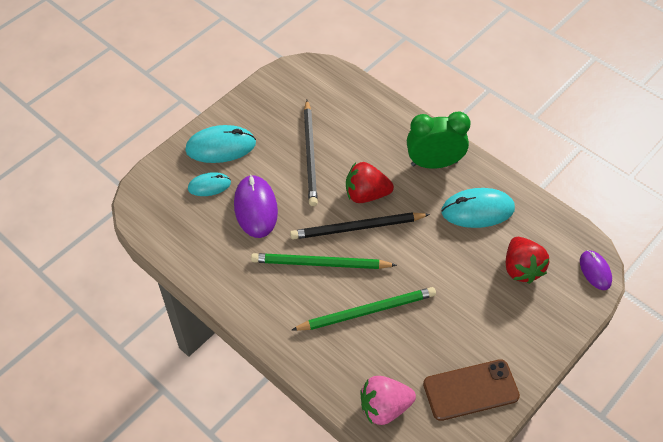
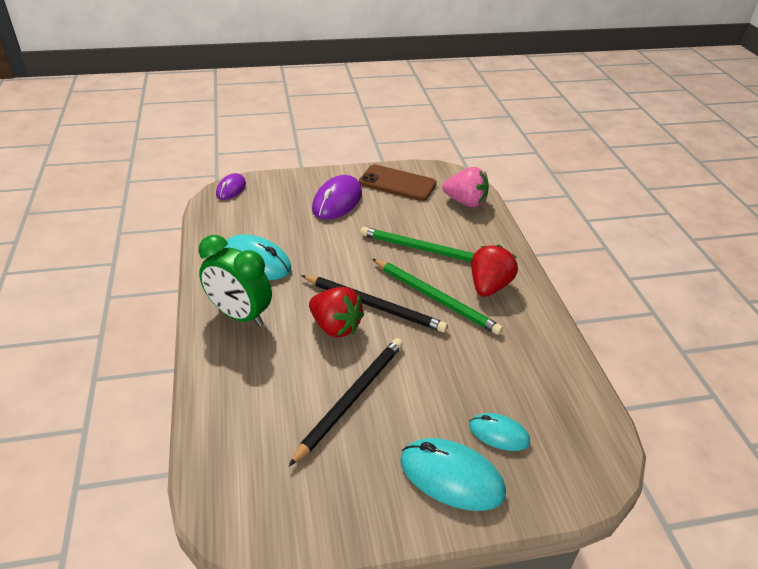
camera: 145 degrees left, 15 degrees down
purple mouse [234,175,278,238] -> purple mouse moved to [312,175,362,220]
red strawberry [506,237,549,284] -> red strawberry moved to [471,245,518,297]

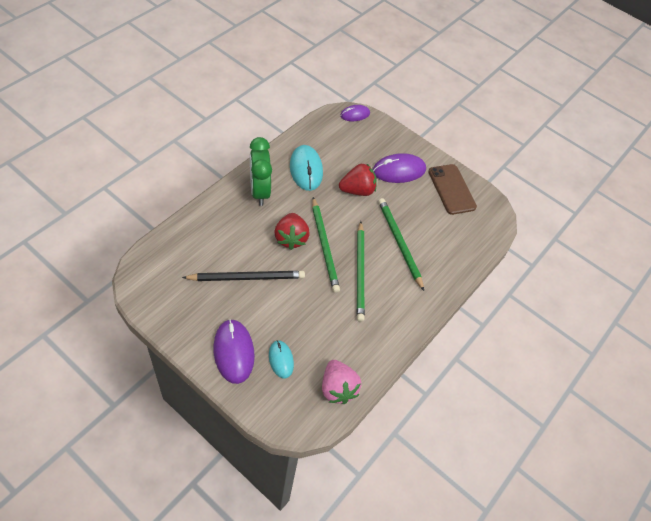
camera: 45 degrees right, 15 degrees up
black pencil [301,275,448,333] -> green pencil [312,197,340,293]
turquoise mouse [400,438,506,511] -> purple mouse [213,319,255,384]
pink strawberry [442,167,489,207] -> pink strawberry moved to [322,360,361,404]
red strawberry [471,245,518,297] -> red strawberry moved to [339,164,377,196]

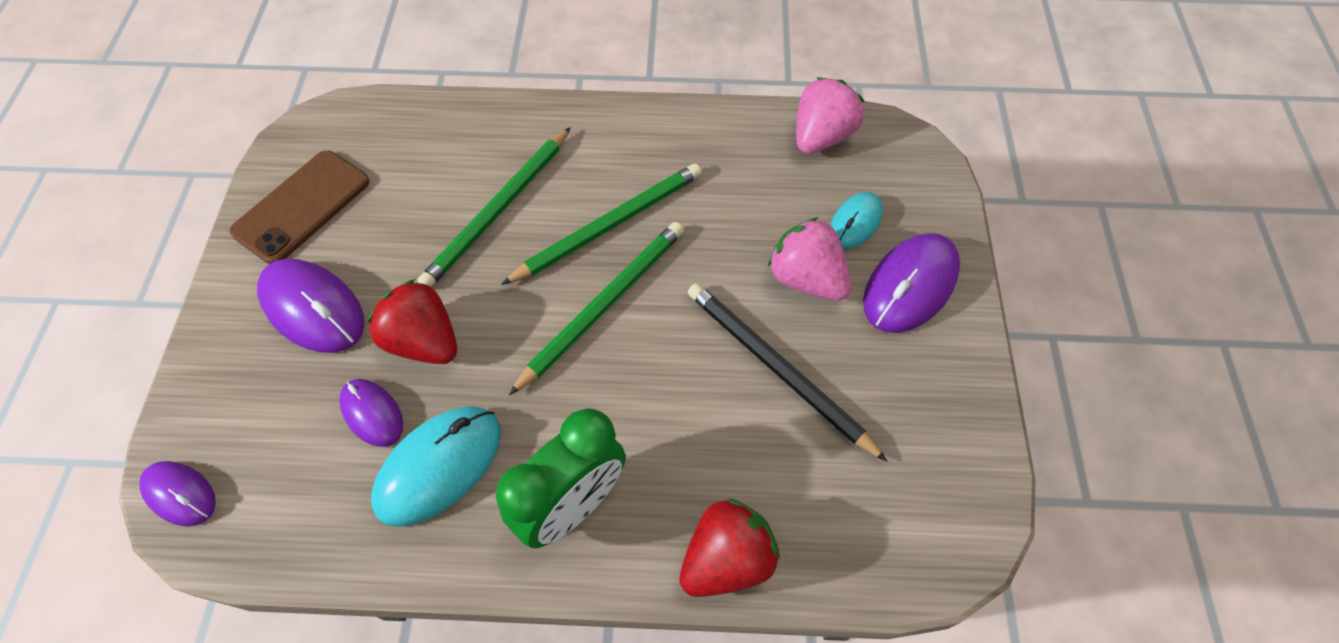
camera: 120 degrees left, 5 degrees up
red strawberry [274,213,310,250] -> red strawberry moved to [679,498,780,597]
none -> purple mouse [339,379,403,447]
none -> pink strawberry [768,217,851,301]

